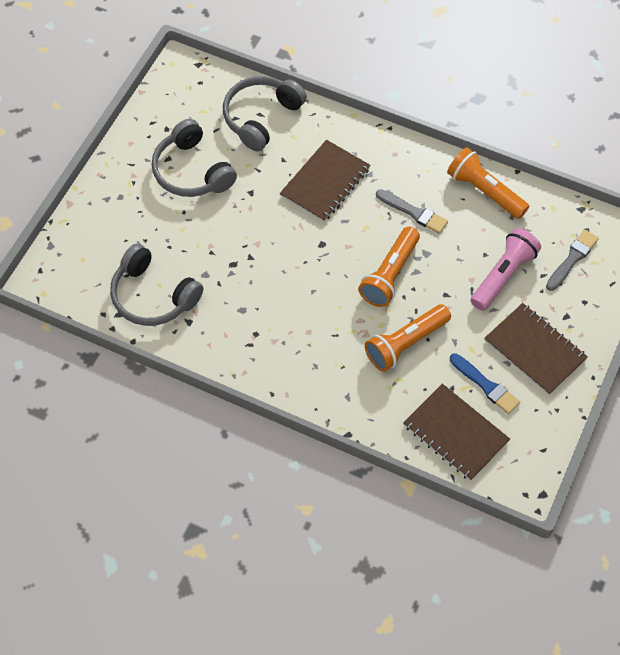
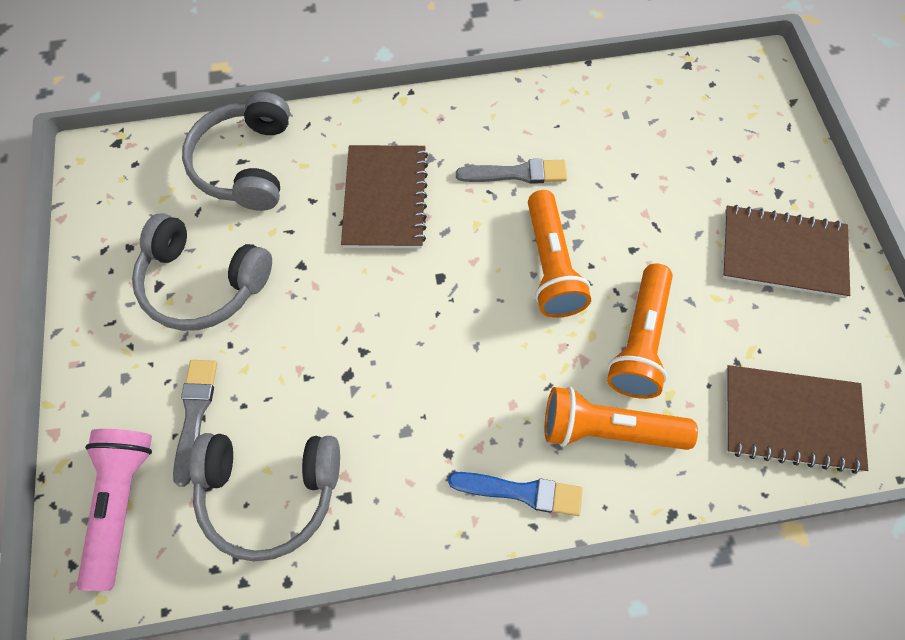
camera: 35 degrees left, 5 degrees up
orange flashlight [447,147,529,219] -> orange flashlight moved to [545,387,698,450]
blue brush [450,353,520,414] -> blue brush moved to [448,472,583,516]
pink flashlight [471,228,541,311] -> pink flashlight moved to [77,429,152,591]
grey brush [546,230,599,291] -> grey brush moved to [173,360,217,487]

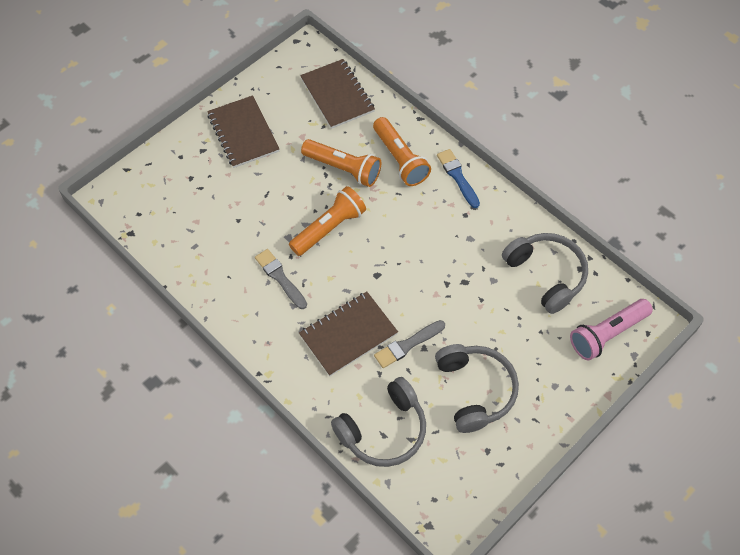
camera: 125 degrees left, 5 degrees down
grey brush [173,360,217,487] -> grey brush moved to [374,320,445,368]
orange flashlight [607,264,673,399] -> orange flashlight turned 45 degrees clockwise [301,139,381,187]

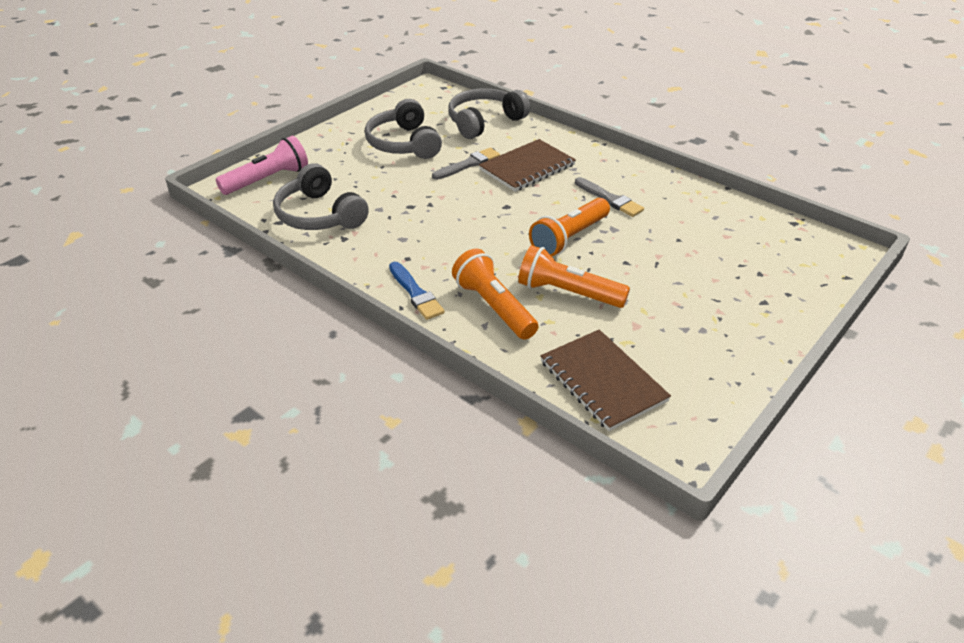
camera: 175 degrees right, 20 degrees down
brown notebook [207,95,280,168] -> none

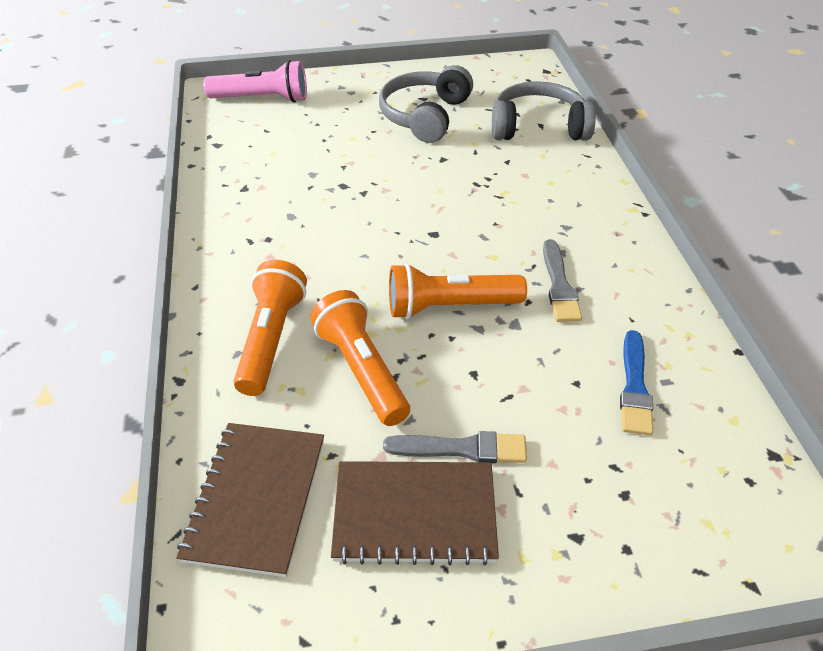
camera: 40 degrees right, 5 degrees up
grey headphones [273,163,369,230] -> none
blue brush [389,262,445,320] -> blue brush moved to [620,330,653,435]
grey brush [432,148,500,180] -> grey brush moved to [383,431,527,463]
brown notebook [479,139,576,192] -> brown notebook moved to [331,461,499,565]

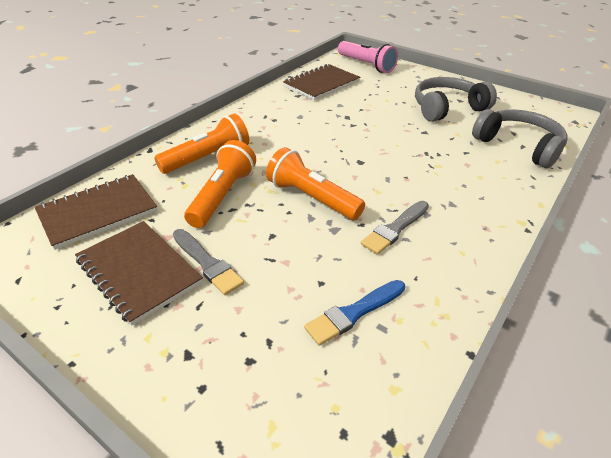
camera: 45 degrees right, 5 degrees down
none -> brown notebook [283,64,360,100]

